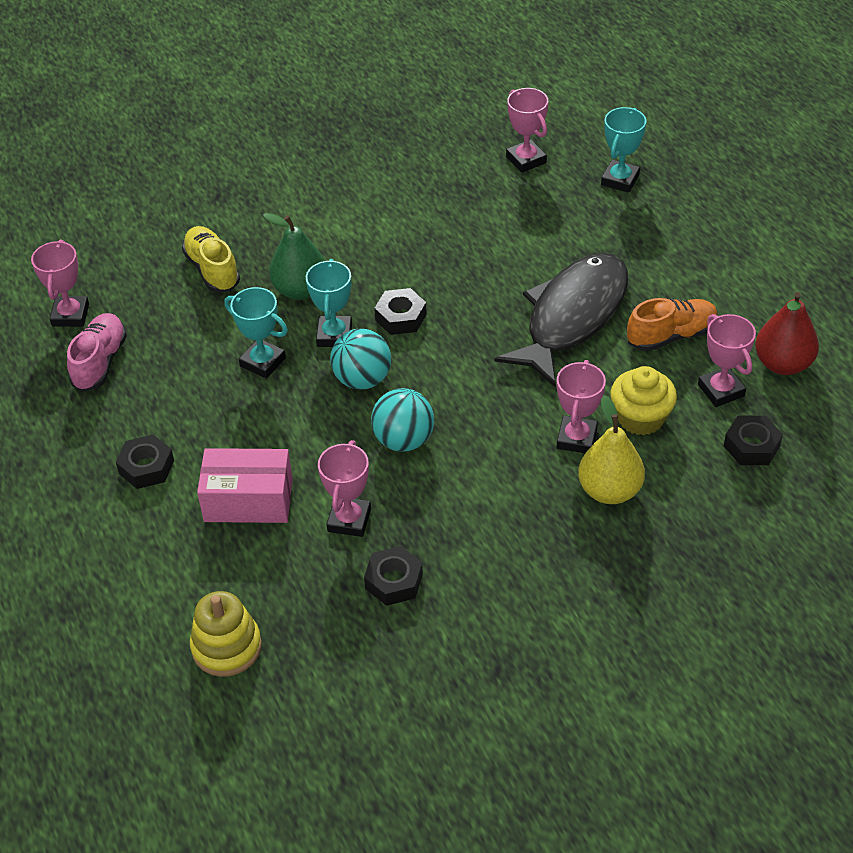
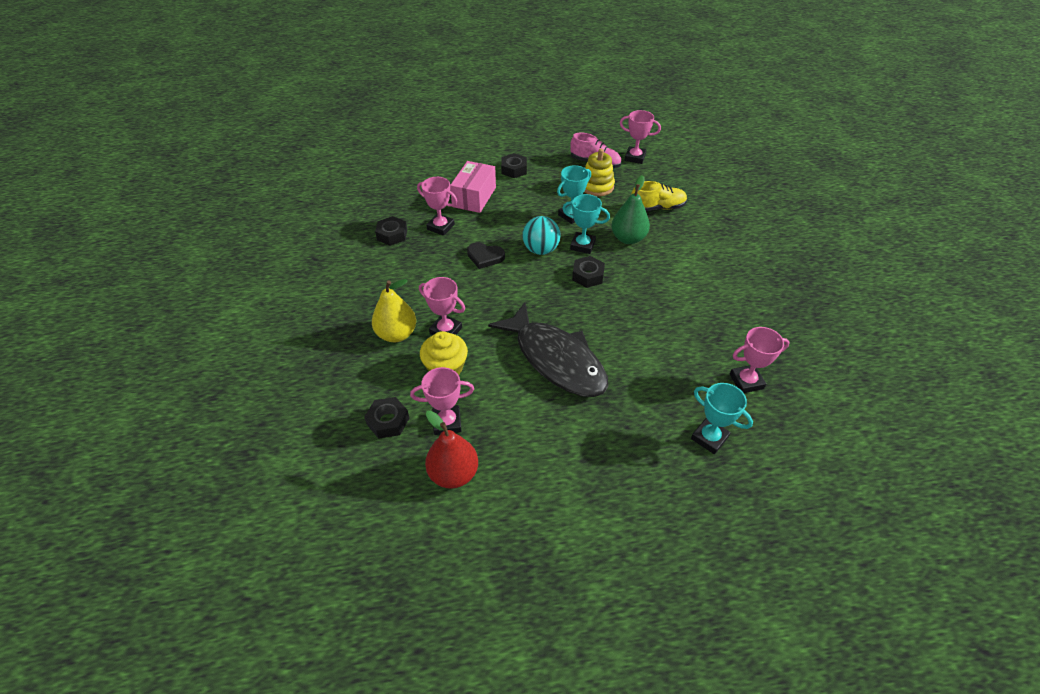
camera: 105 degrees right, 0 degrees up
yellow stacking toy [190,591,262,677] -> yellow stacking toy moved to [584,149,615,196]
turquoise ball [371,388,434,452] -> black heart [467,242,505,269]
orange shoe [627,298,718,351] -> none

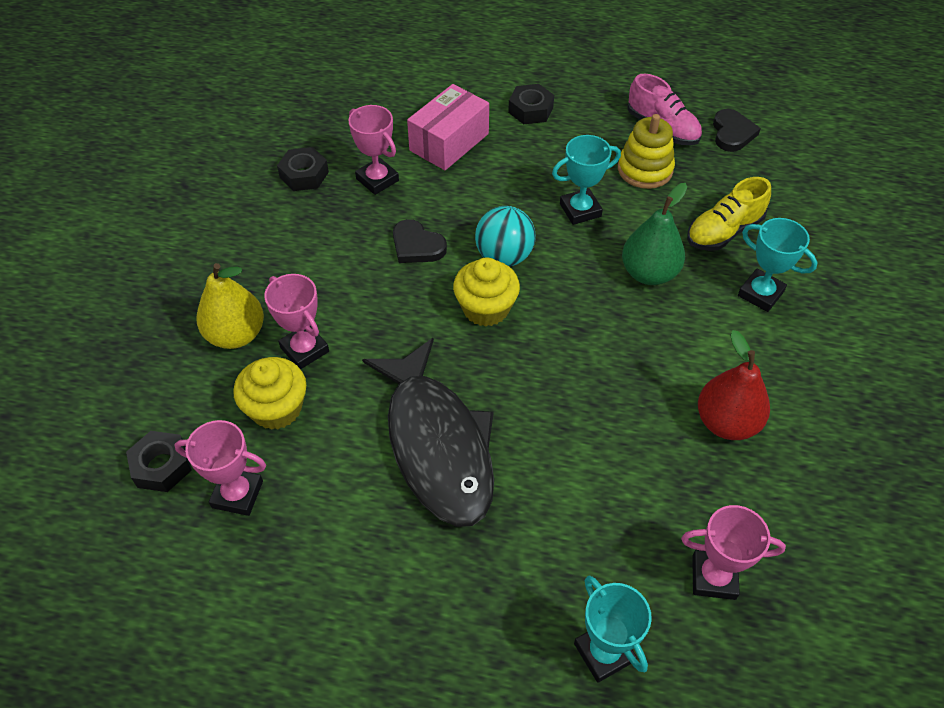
camera: 20 degrees right, 5 degrees up
red pear [425,411,478,489] -> red pear moved to [698,330,770,440]
turquoise trophy [562,194,610,254] -> turquoise trophy moved to [738,218,818,312]
black nut [572,256,605,288] -> none
pink trophy [620,110,661,164] -> black heart [713,109,761,152]
yellow shoe [631,181,687,211] -> yellow shoe turned 135 degrees clockwise [687,177,771,251]
none -> yellow cupcake [453,258,520,327]

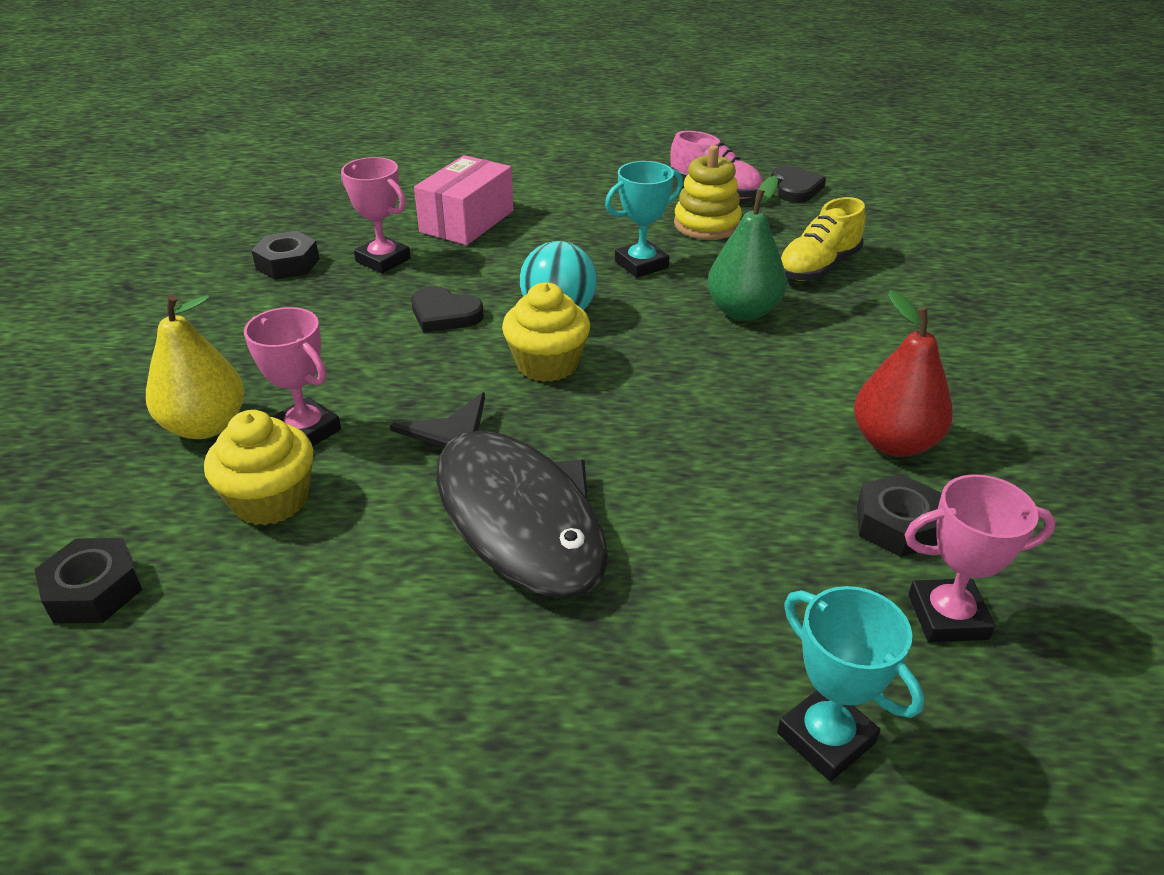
camera: 10 degrees left, 15 degrees down
pink trophy [175,420,266,516] -> none
black nut [508,84,554,124] -> black nut moved to [857,474,942,557]
turquoise trophy [738,218,818,312] -> none

